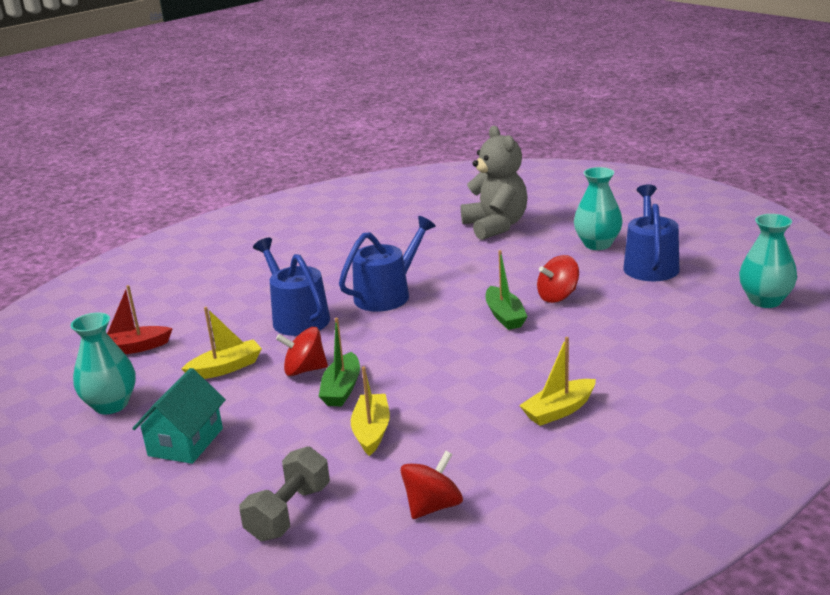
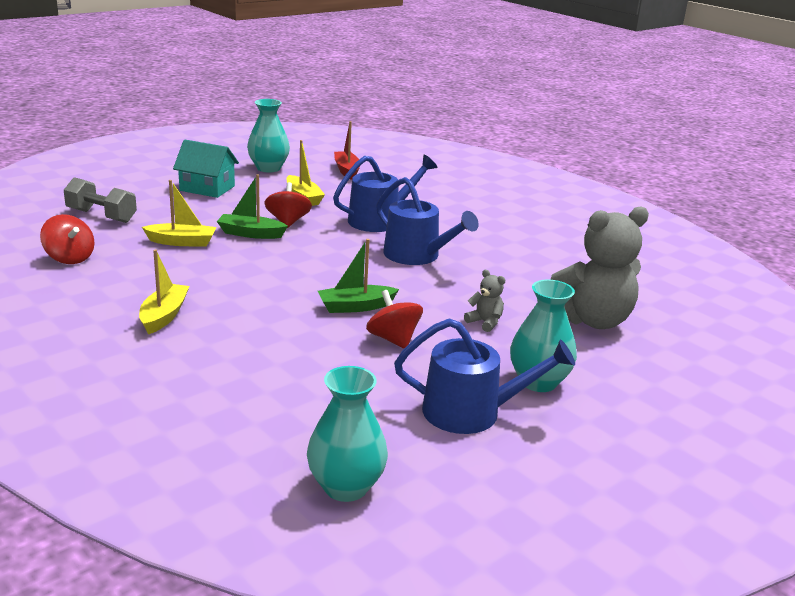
camera: 85 degrees right, 0 degrees up
yellow boat [519,337,596,426] -> yellow boat turned 45 degrees clockwise [139,249,189,335]
none -> grey teddy bear [464,270,505,332]

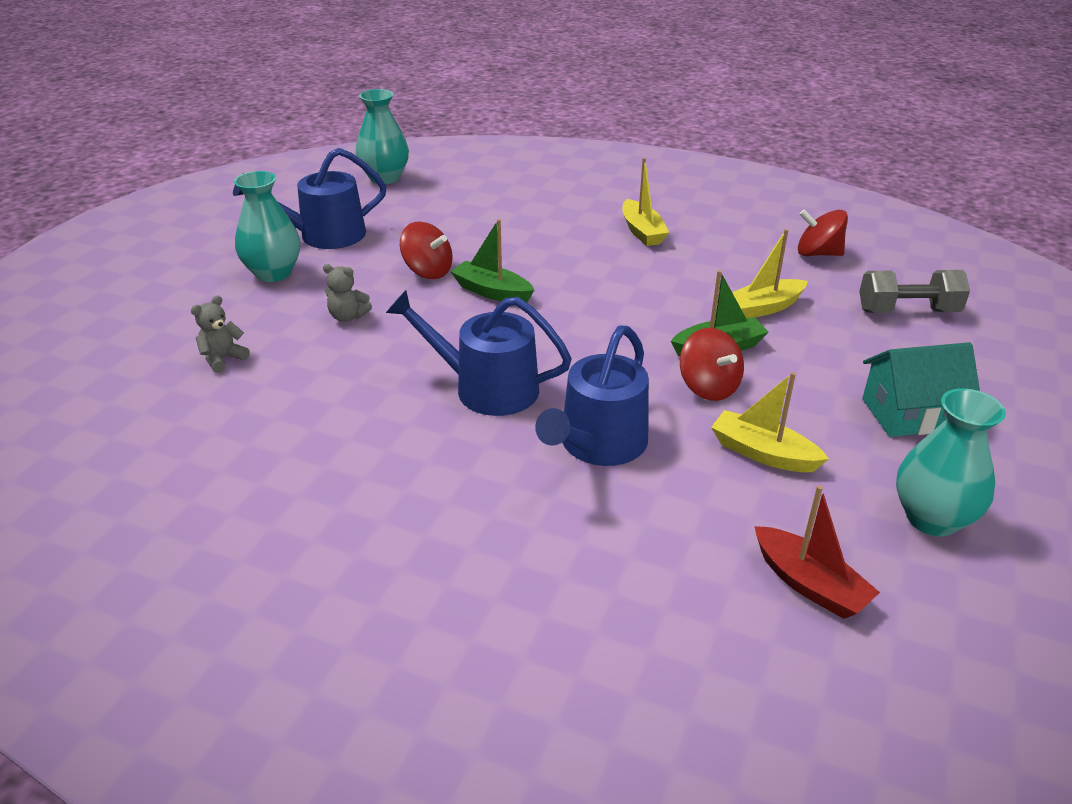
camera: 155 degrees right, 10 degrees up
green boat [318,239,399,313] -> green boat turned 105 degrees counterclockwise [450,219,534,303]
grey teddy bear [551,206,649,329] -> grey teddy bear [191,296,250,373], size x0.42

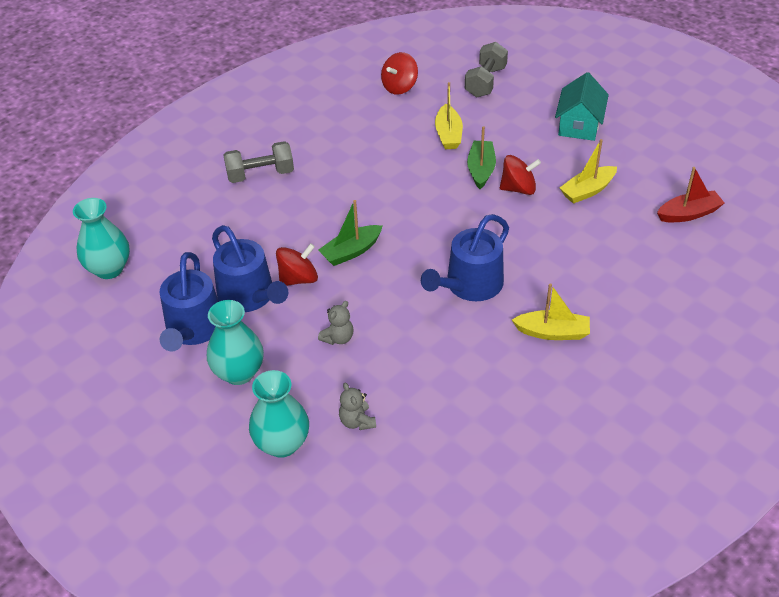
camera: 65 degrees left, 10 degrees up
blue watering can [535,326,649,466] -> blue watering can moved to [212,225,288,312]
yellow boat [623,158,669,246] -> yellow boat moved to [512,283,590,340]
turquoise vase [896,389,1006,536] -> turquoise vase moved to [249,370,309,458]
none -> grey dumbbell [223,141,294,183]

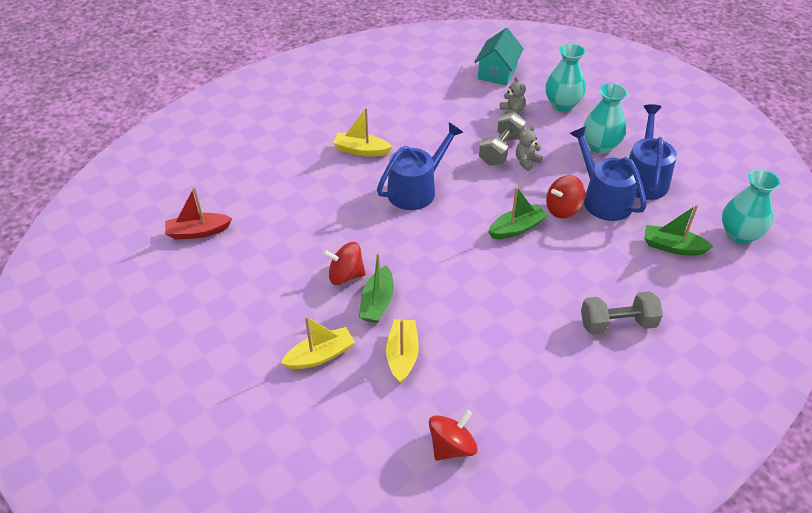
camera: 175 degrees left, 0 degrees up
grey dumbbell [465,42,508,97] -> grey dumbbell moved to [479,112,526,166]
turquoise house [555,72,609,141] -> turquoise house moved to [474,28,524,86]
yellow boat [560,139,617,204] -> yellow boat moved to [281,316,355,369]
none -> green boat [644,205,714,255]

